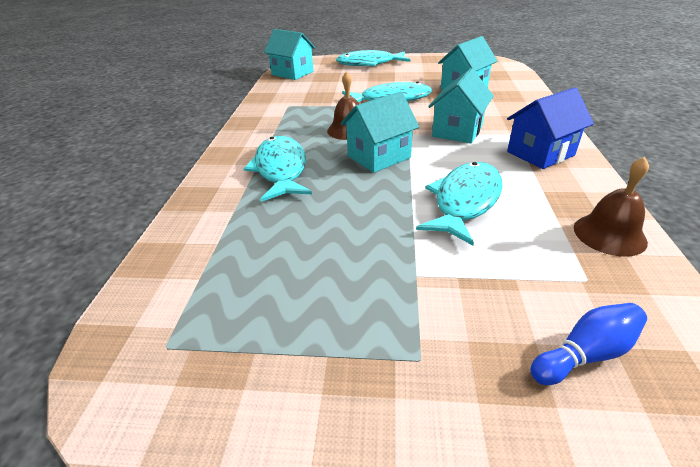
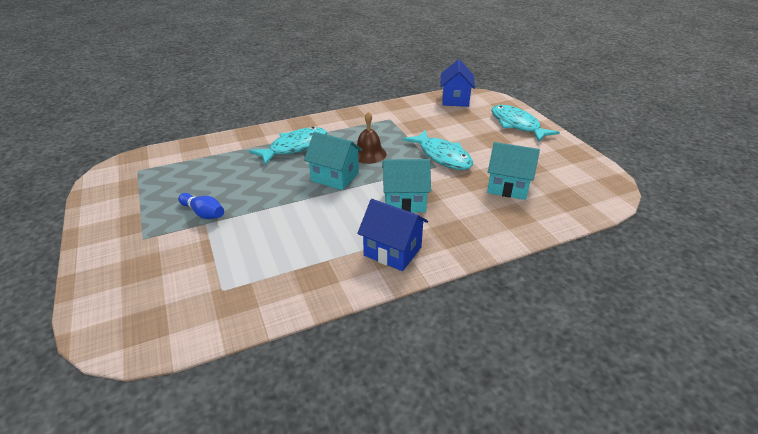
camera: 60 degrees right, 0 degrees up
turquoise house [264,29,316,80] -> blue house [440,59,475,107]
turquoise fish [416,162,503,246] -> none
blue bowling pin [530,303,647,385] -> blue bowling pin moved to [178,193,224,219]
brown bell [574,157,649,257] -> none

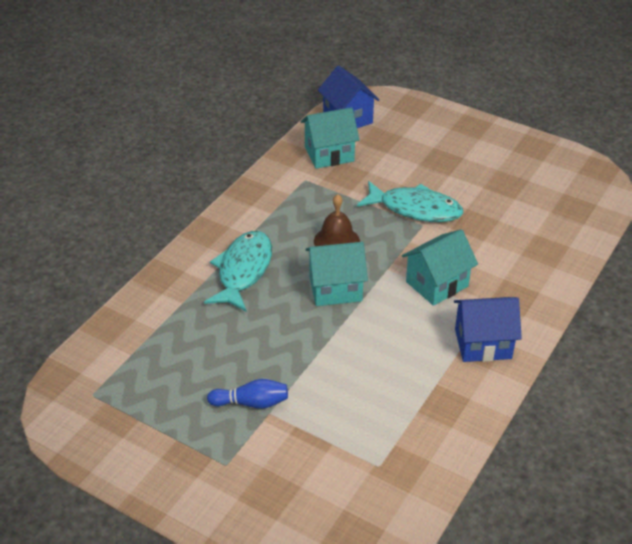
camera: 35 degrees left, 5 degrees up
turquoise house [487,142,540,200] -> turquoise house moved to [301,107,359,169]
turquoise fish [492,105,560,142] -> none

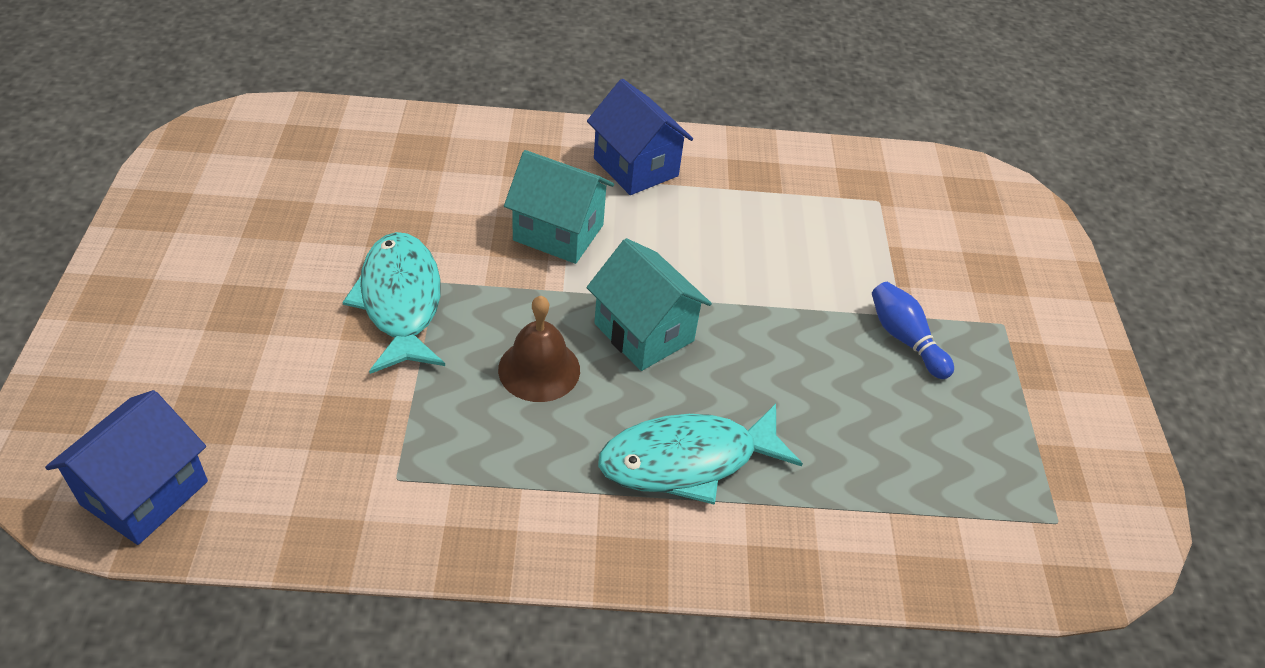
camera: 125 degrees left, 5 degrees up
turquoise house [301,107,359,169] -> none

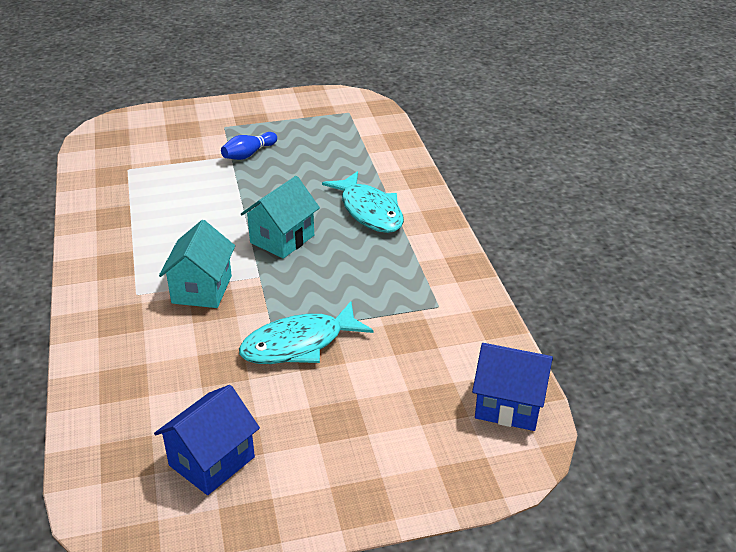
camera: 100 degrees left, 10 degrees down
brown bell [498,296,580,402] -> none
blue house [587,79,693,195] -> blue house moved to [154,385,260,495]

